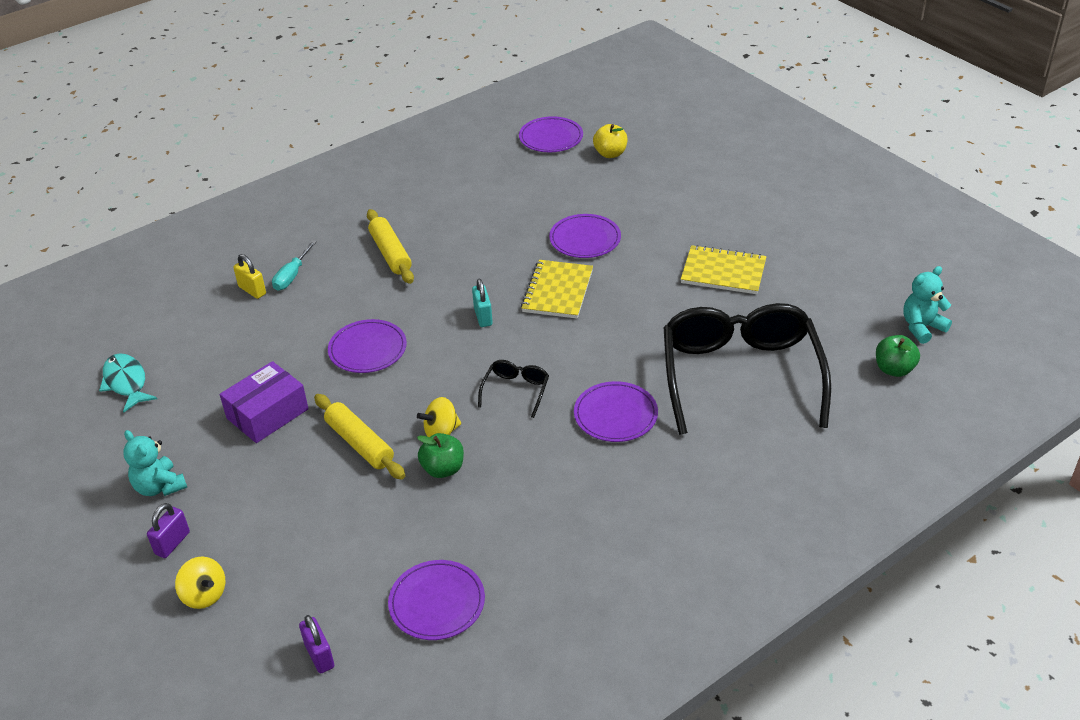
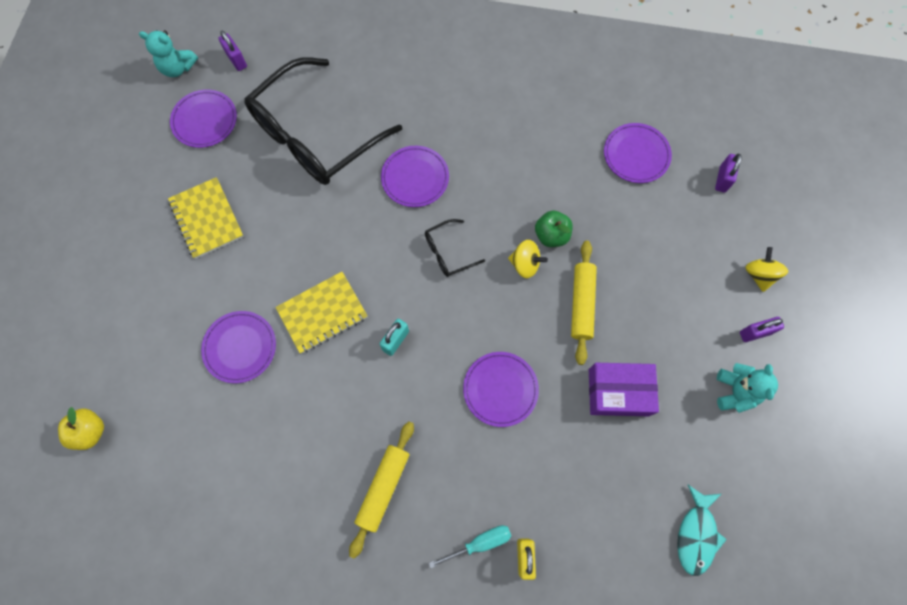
camera: 135 degrees left, 30 degrees up
purple plate [519,116,583,152] -> purple plate moved to [170,90,237,148]
green apple [876,335,920,377] -> purple padlock [218,31,247,71]

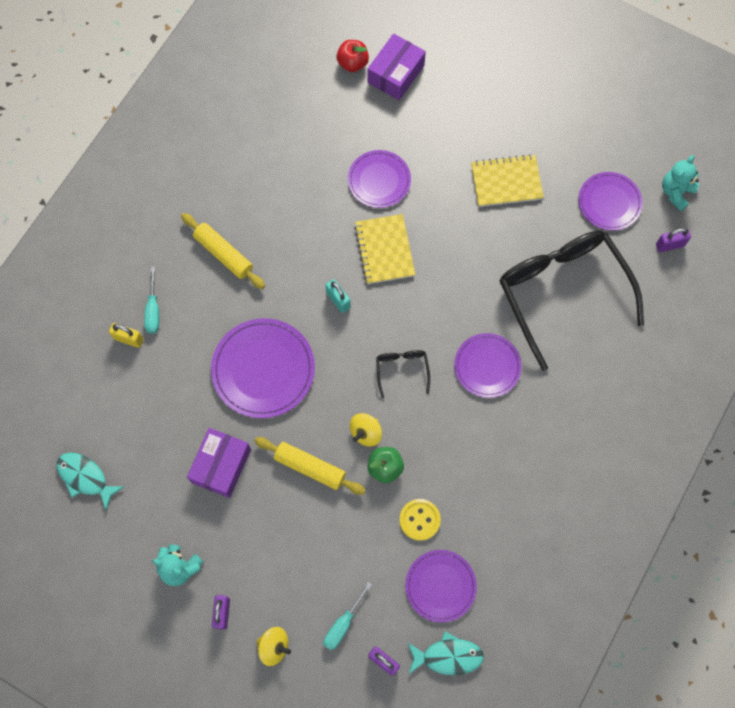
camera: 110 degrees right, 0 degrees up
yellow apple [58,407,104,450] -> red apple [337,40,369,72]
purple plate [463,352,539,427] -> purple plate [211,318,315,418], size x1.54
none -> turquoise screwdriver [323,582,372,650]
none -> purple box [367,33,426,100]
none -> yellow button [399,499,441,541]
none -> turquoise fish [407,631,484,675]

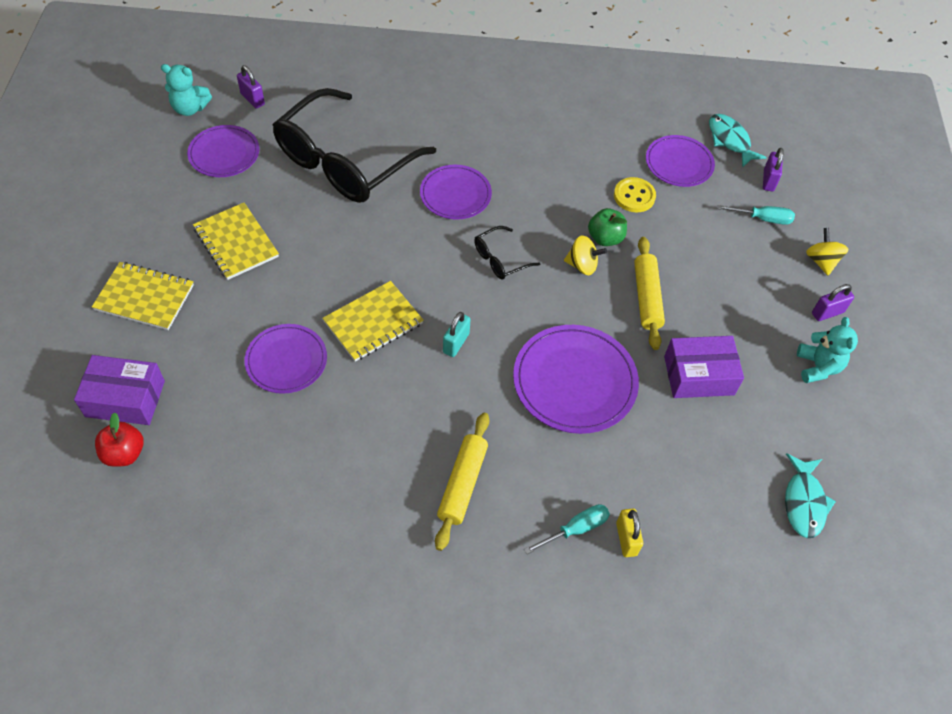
camera: 120 degrees left, 15 degrees down
none -> yellow notebook [92,262,194,330]

